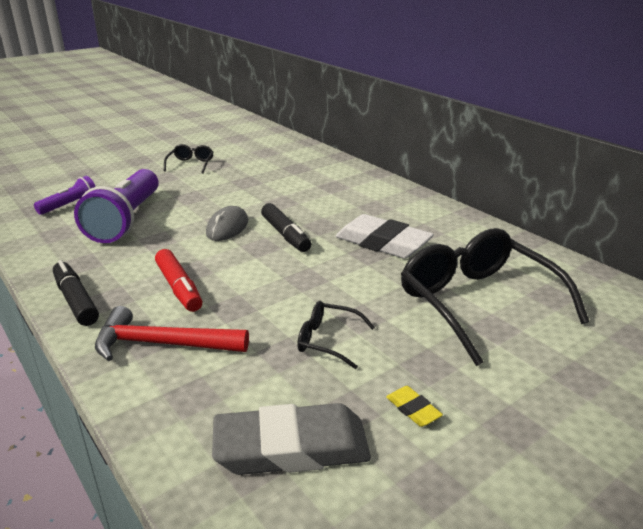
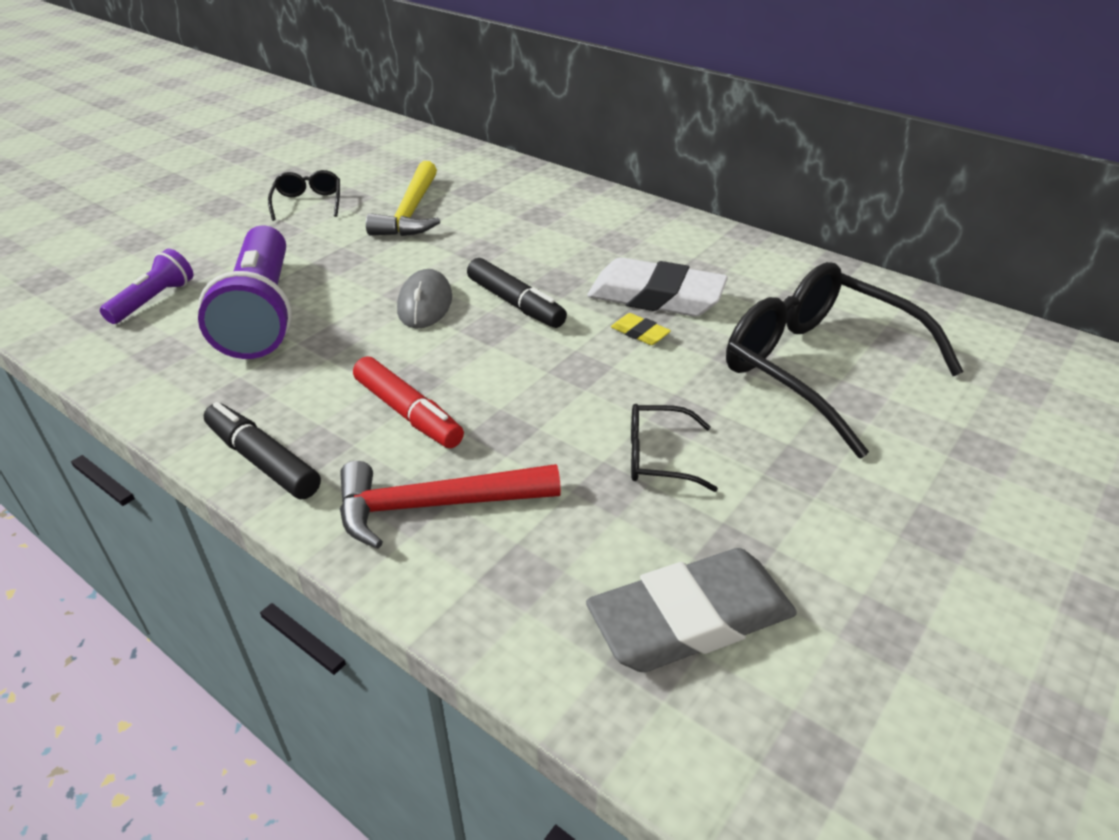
camera: 15 degrees left, 10 degrees up
yellow eraser [386,386,443,427] -> yellow eraser moved to [611,313,671,345]
none -> yellow hammer [366,161,440,236]

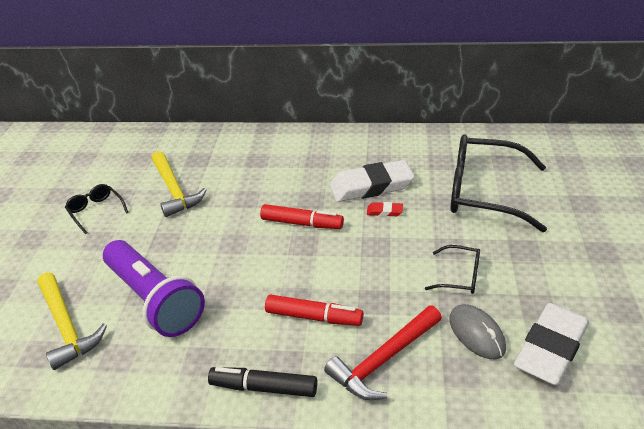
camera: 30 degrees left, 0 degrees up
purple flashlight [100,249,193,324] -> yellow hammer [37,273,107,370]
grey mouse [397,269,452,329] -> grey mouse moved to [449,304,506,360]
black marker [467,258,567,328] -> red marker [260,204,344,229]
grey eraser [586,548,797,672] -> white eraser [514,303,589,385]
yellow eraser [611,313,671,345] -> red eraser [367,202,403,217]
black glasses [631,404,718,492] -> black glasses turned 135 degrees counterclockwise [425,245,480,294]

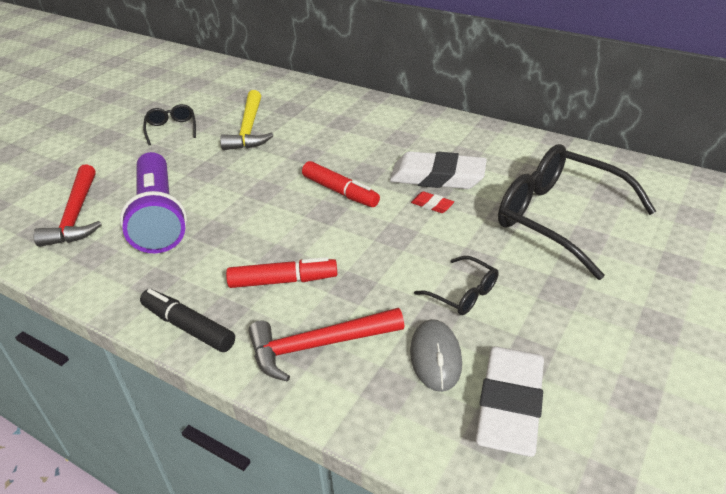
camera: 25 degrees right, 0 degrees up
yellow hammer [37,273,107,370] -> red hammer [33,164,102,247]
red marker [265,295,363,326] -> red marker turned 45 degrees counterclockwise [226,257,337,288]
white eraser [514,303,589,385] -> white eraser turned 45 degrees counterclockwise [475,346,544,457]

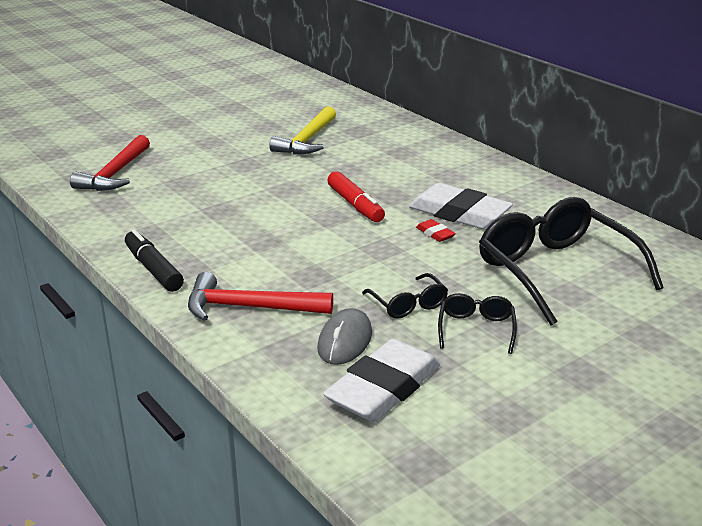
camera: 20 degrees right, 10 degrees down
purple flashlight [120,152,187,253] -> none
black glasses [143,104,196,145] -> black glasses moved to [438,293,517,354]
red marker [226,257,337,288] -> none

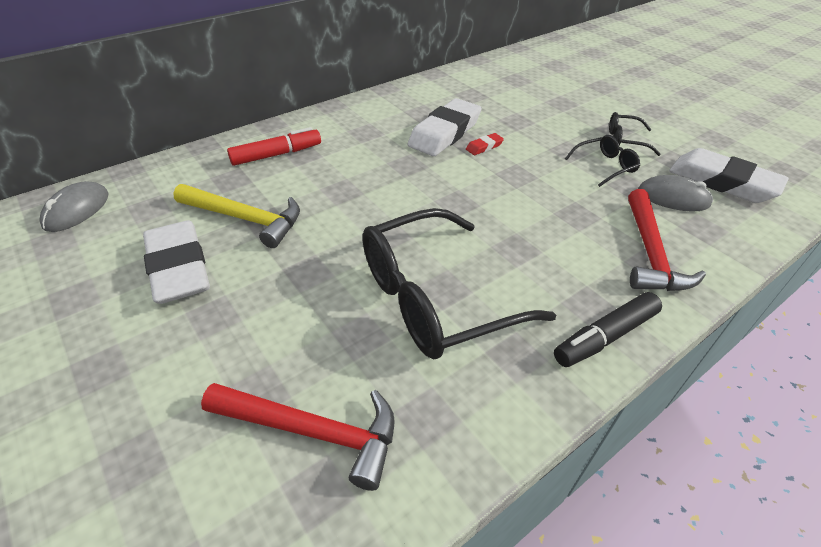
camera: 90 degrees left, 15 degrees up
red marker [327,171,385,222] -> red marker moved to [227,127,321,166]
black glasses [479,197,664,326] -> black glasses moved to [362,208,556,359]
none -> grey mouse [39,181,109,232]
none -> white eraser [143,220,210,304]

